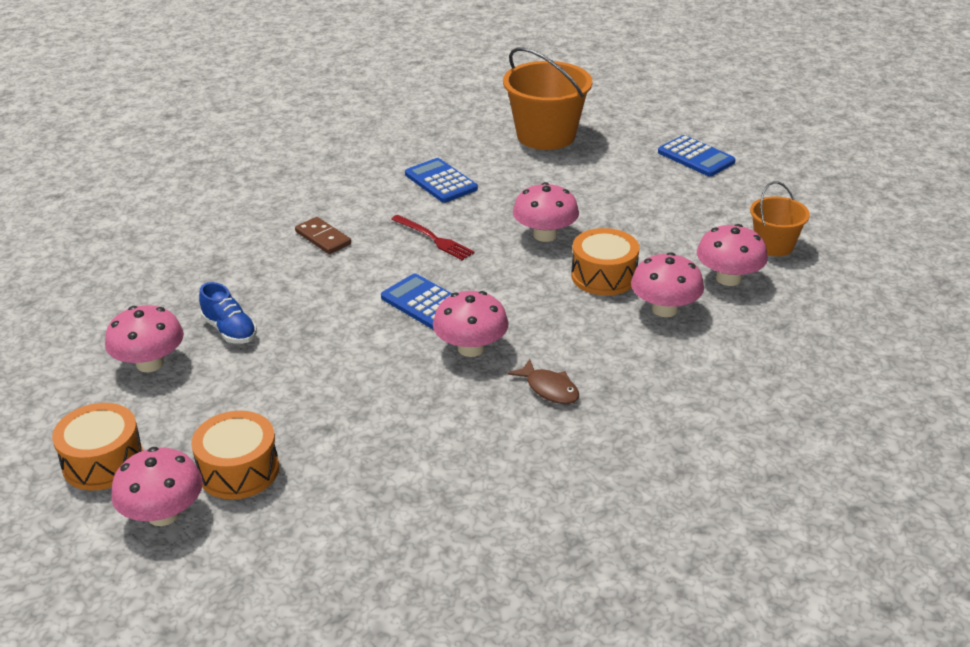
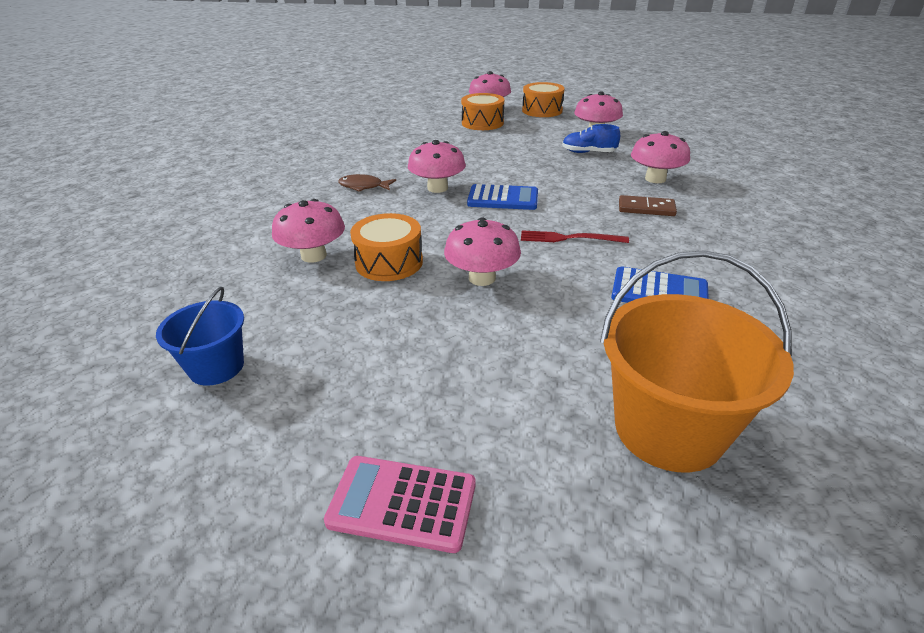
camera: 145 degrees right, 0 degrees up
blue calculator [658,135,736,176] -> pink calculator [324,456,475,553]
pink mushroom [697,224,768,286] -> pink mushroom moved to [631,131,690,183]
orange bucket [750,181,810,256] -> blue bucket [156,287,244,386]

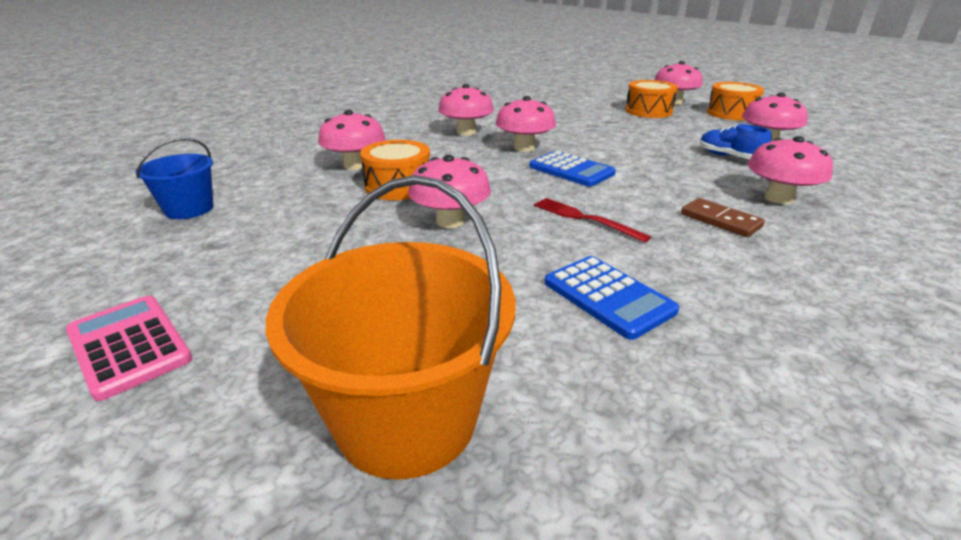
camera: 35 degrees right, 5 degrees down
brown fish [338,174,396,192] -> pink mushroom [438,84,494,136]

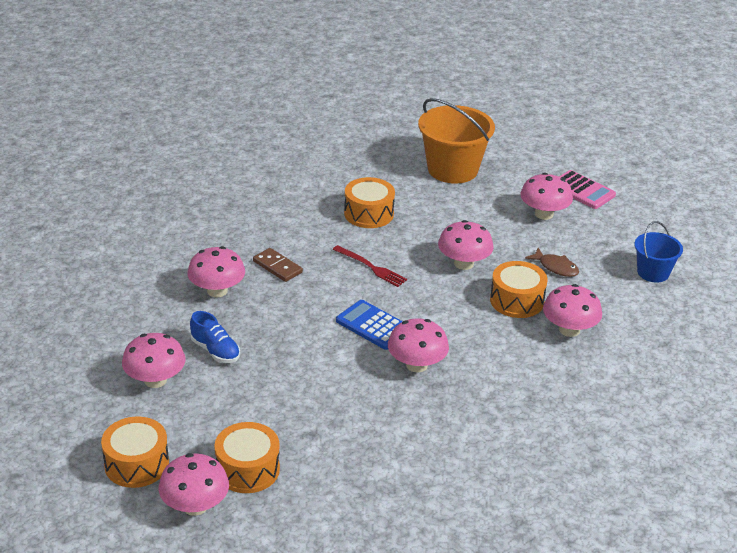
camera: 175 degrees right, 5 degrees up
pink mushroom [438,84,494,136] -> pink mushroom moved to [520,173,573,220]
blue calculator [545,256,679,340] -> orange drum [344,177,395,228]
none -> brown fish [525,248,579,277]

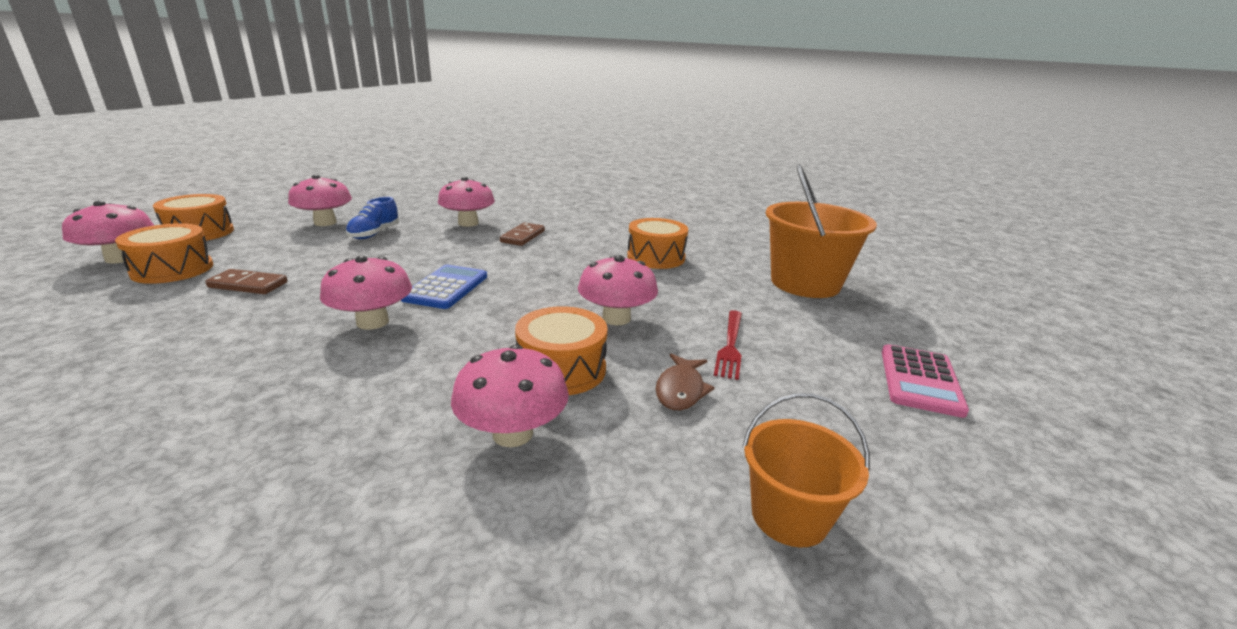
camera: 65 degrees right, 10 degrees down
red fork [333,245,407,287] -> red fork moved to [714,310,742,380]
pink mushroom [520,173,573,220] -> none
blue bucket [634,221,683,282] -> orange bucket [742,393,870,547]
none -> brown domino [205,269,288,294]

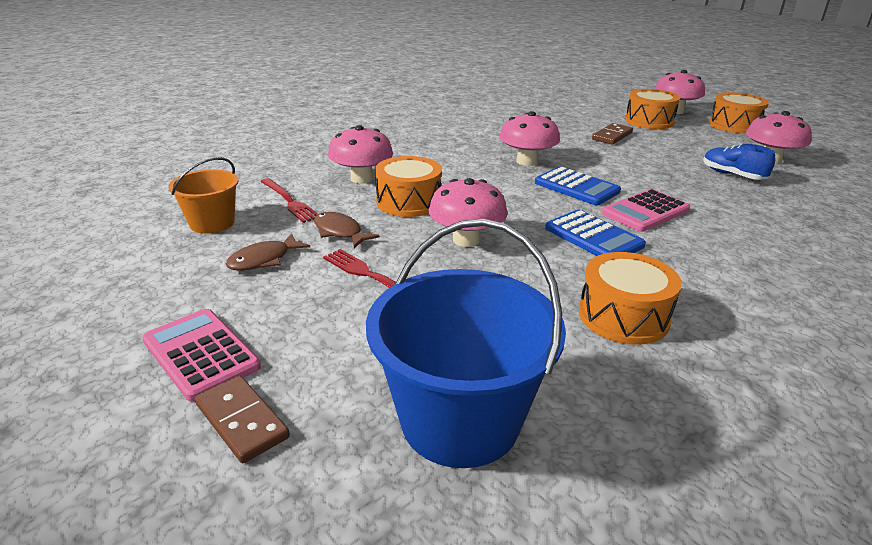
camera: 120 degrees right, 5 degrees up
pink mushroom [438,177,495,227] -> none
brown domino [500,223,545,246] -> brown domino moved to [195,375,290,463]
orange bucket [766,164,877,298] -> blue bucket [366,219,566,468]
none -> brown fish [226,233,310,271]
none -> red fork [260,178,318,223]
none -> blue calculator [545,210,646,256]
none -> pink calculator [602,189,690,232]

